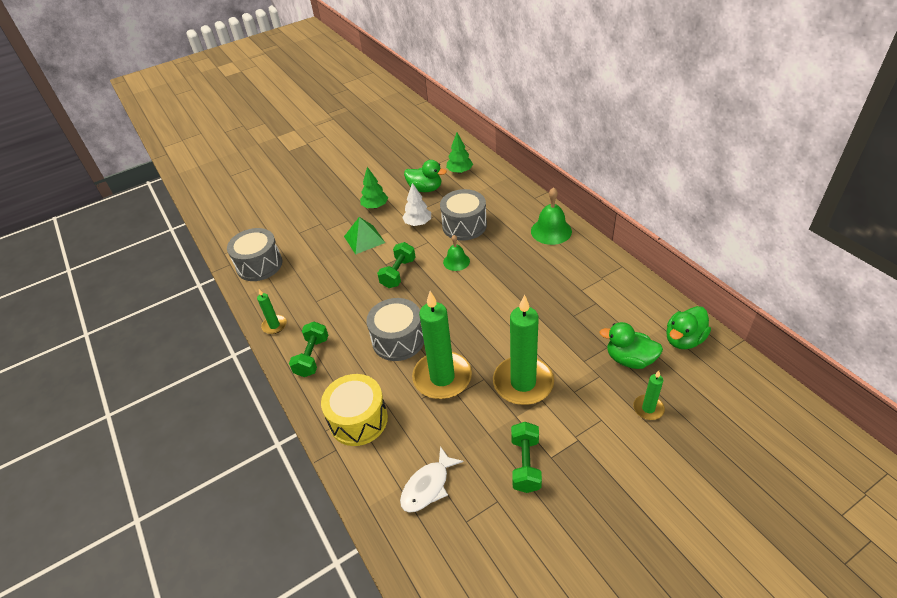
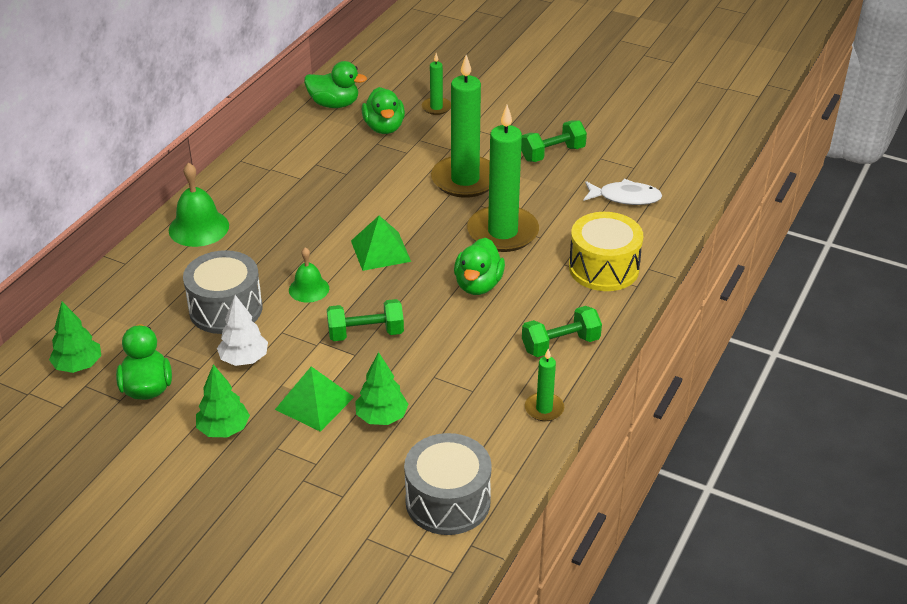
camera: 125 degrees left, 5 degrees down
grey drum [366,298,424,361] -> green duck [454,238,505,295]
none -> green pyramid [351,216,411,271]
none -> green tree [355,352,408,425]

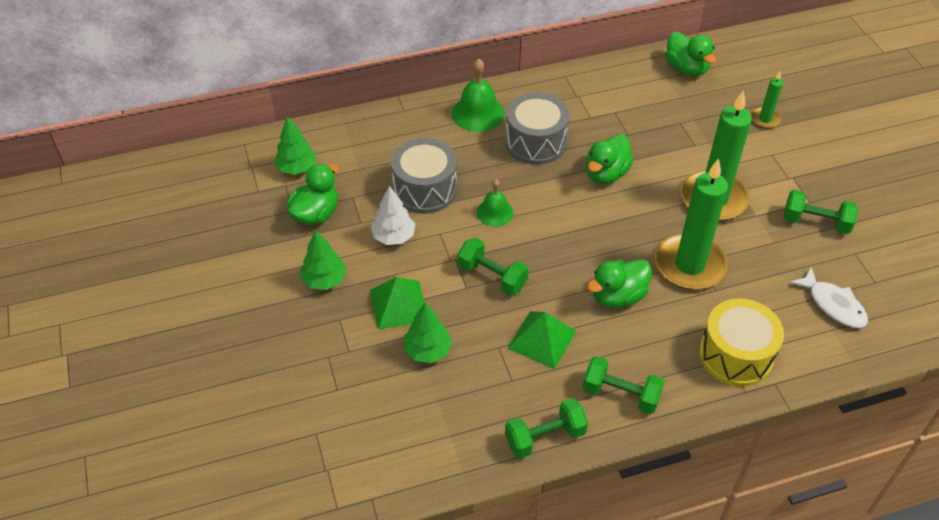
camera: 45 degrees right, 10 degrees up
green pyramid [351,216,411,271] -> green pyramid moved to [507,311,576,369]
green duck [361,87,405,134] -> green duck moved to [586,134,634,184]
grey drum [404,433,492,535] -> grey drum moved to [505,92,569,165]
green candle [525,349,564,421] -> green dumbbell [505,398,588,459]

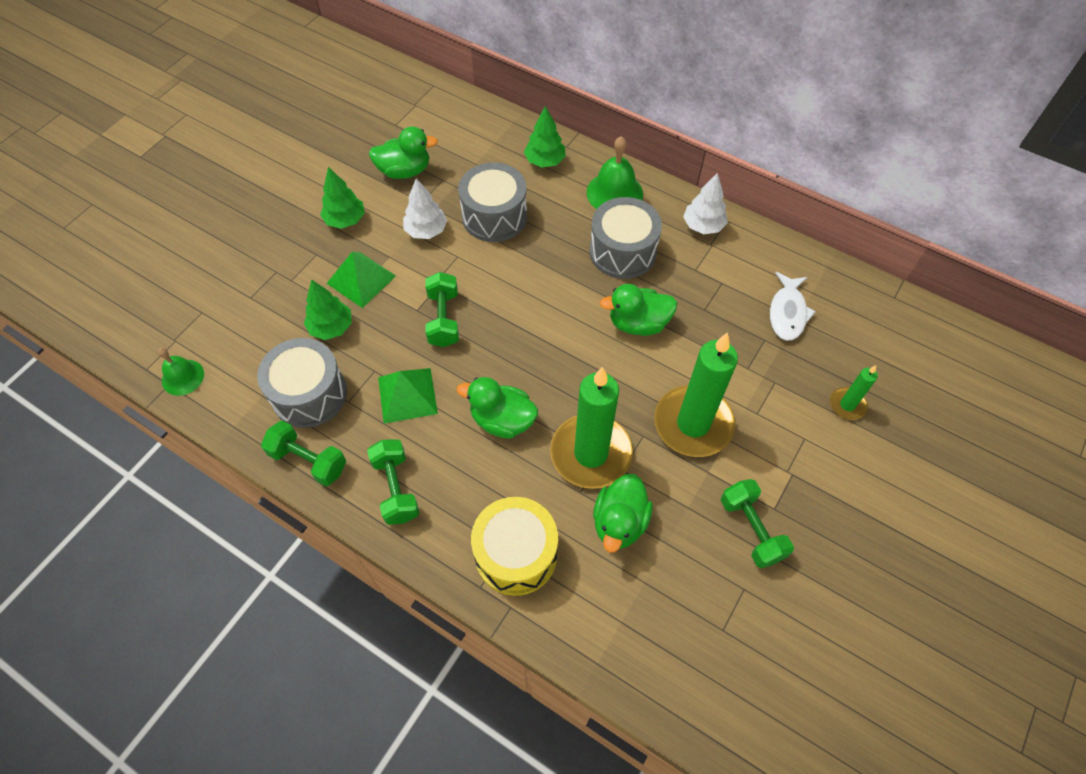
camera: 50 degrees right, 10 degrees up
green tree [274,116,316,175] -> green tree moved to [524,106,566,167]
green bell [477,179,513,227] -> green bell moved to [158,348,204,396]
green duck [665,32,716,77] -> green duck moved to [593,474,653,553]
white fish [789,267,868,328] -> white fish moved to [770,272,816,341]
none -> grey drum [257,338,347,428]
none -> white tree [683,173,728,234]

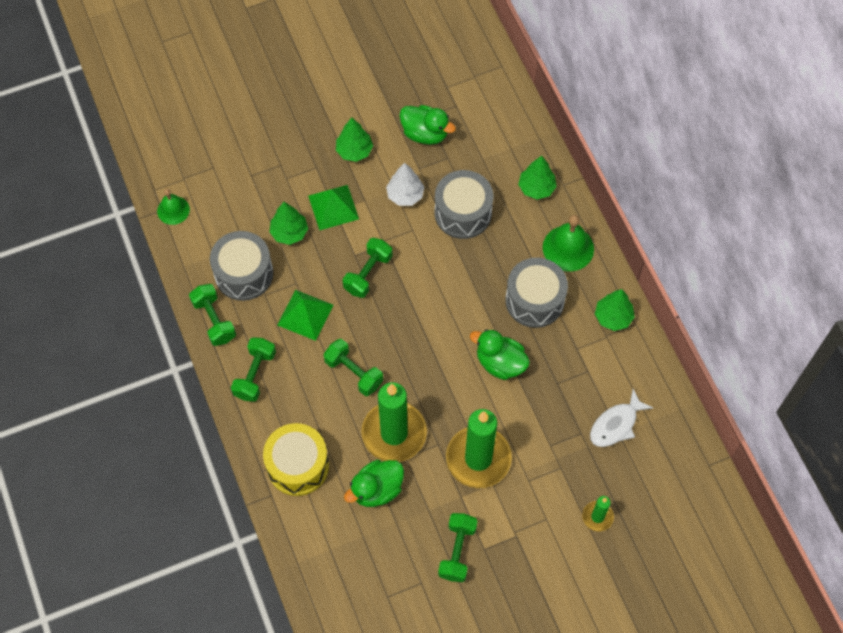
camera: 35 degrees right, 5 degrees up
green duck [457,377,538,439] -> green dumbbell [323,339,383,396]
white tree [683,173,728,234] -> green tree [595,289,635,331]

